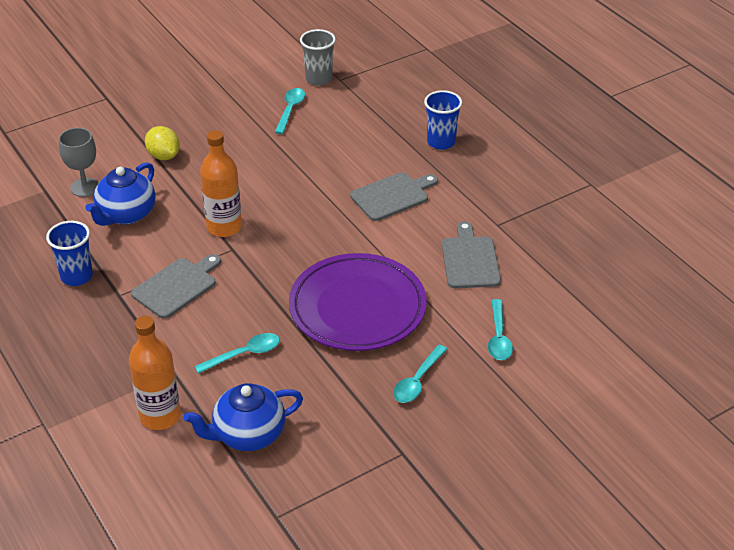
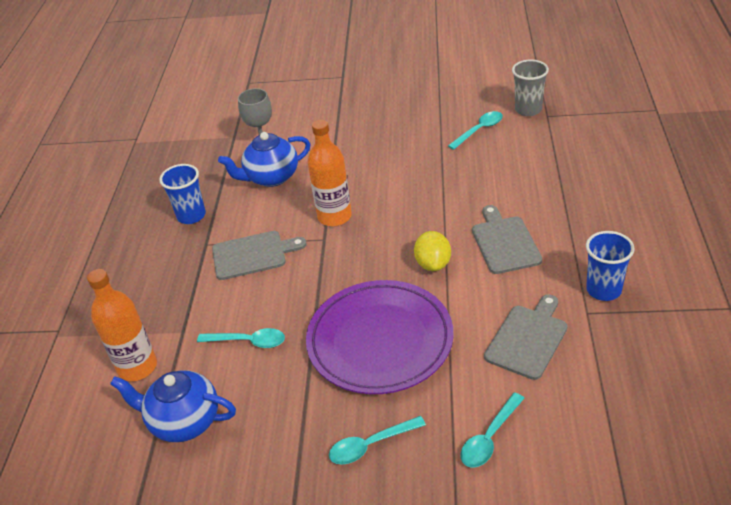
camera: 40 degrees right, 0 degrees up
yellow lemon [145,126,180,160] -> yellow lemon moved to [414,231,451,271]
grey cutting board [350,172,438,221] -> grey cutting board turned 105 degrees counterclockwise [472,205,542,274]
blue cup [424,90,462,150] -> blue cup moved to [586,231,635,301]

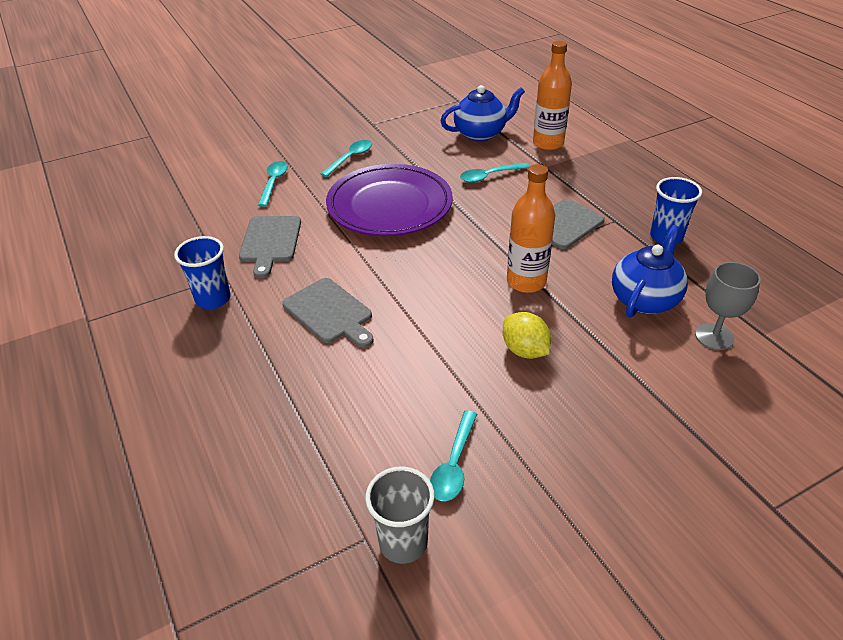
camera: 145 degrees right, 0 degrees up
yellow lemon [414,231,451,271] -> yellow lemon moved to [503,312,551,359]

